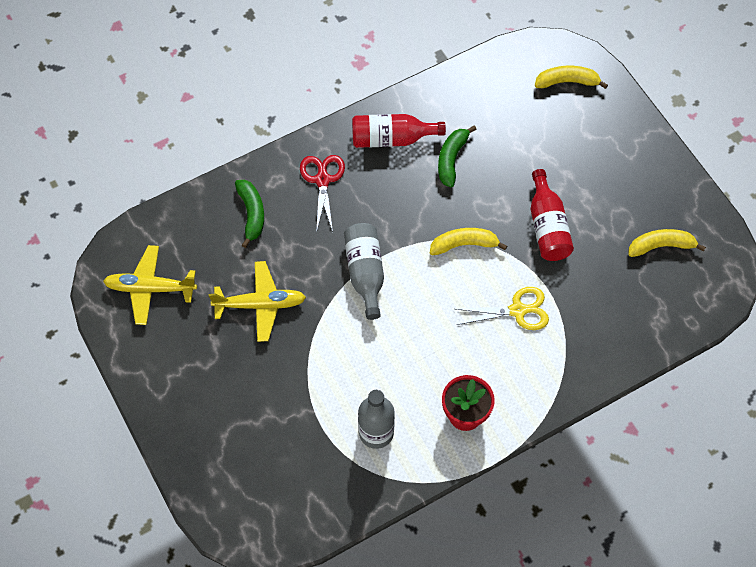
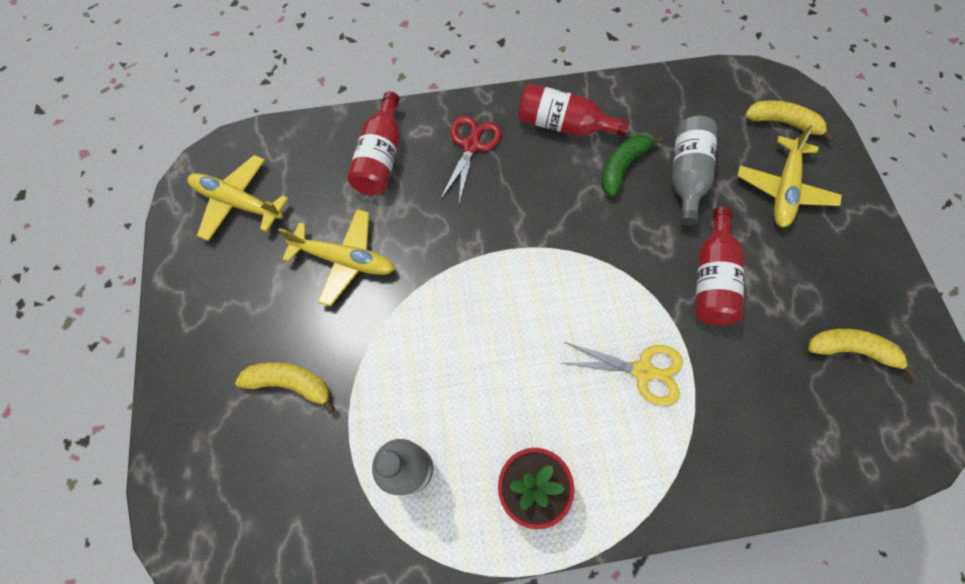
camera: 20 degrees right, 5 degrees up
green banana [235,180,264,248] -> red bottle [347,91,400,195]
grey bottle [344,223,384,320] -> grey bottle moved to [672,116,717,226]
yellow banana [430,228,507,255] -> yellow banana moved to [235,362,335,414]
none -> yellow plane [738,125,842,228]

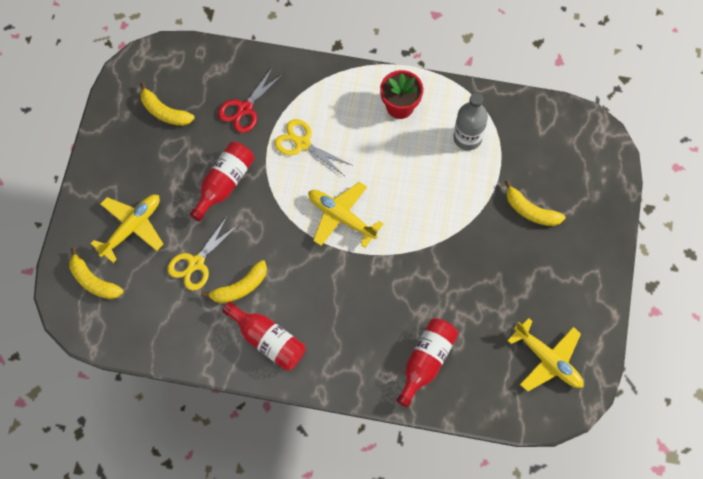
camera: 160 degrees left, 0 degrees up
yellow plane [278,209,395,306] -> yellow plane moved to [308,182,383,248]
red scissors [440,116,502,203] -> red scissors moved to [218,67,283,133]
green banana [601,135,663,197] -> yellow banana [201,260,267,303]
grey bottle [672,116,717,226] -> yellow scissors [168,217,239,291]

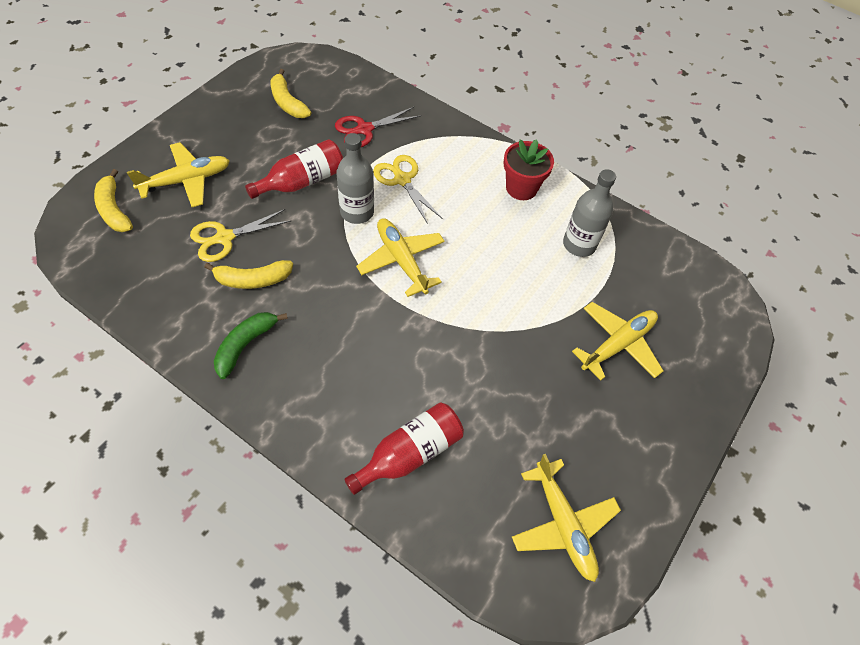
camera: 20 degrees right, 10 degrees down
red bottle [222,302,306,371] -> green banana [214,312,288,379]
yellow banana [505,180,565,226] -> yellow plane [572,302,663,381]
none -> grey bottle [336,133,374,224]

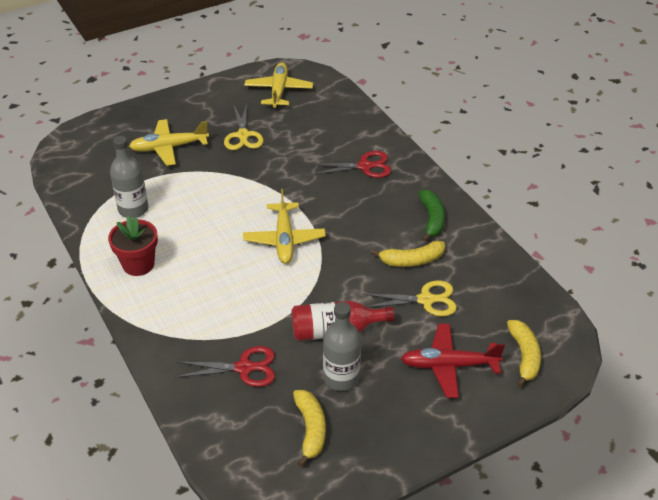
camera: 150 degrees left, 15 degrees down
yellow plane [127,142,230,207] -> red plane [401,324,505,398]
yellow banana [204,260,293,289] -> yellow banana turned 150 degrees clockwise [371,241,445,267]
green banana [214,312,288,379] -> green banana turned 60 degrees counterclockwise [419,190,445,242]
grey bottle [336,133,374,224] -> grey bottle moved to [323,302,361,391]
red bottle [344,402,464,495] -> none
yellow scissors [373,155,442,224] -> yellow scissors moved to [224,104,264,150]
none -> red scissors [310,151,391,178]

